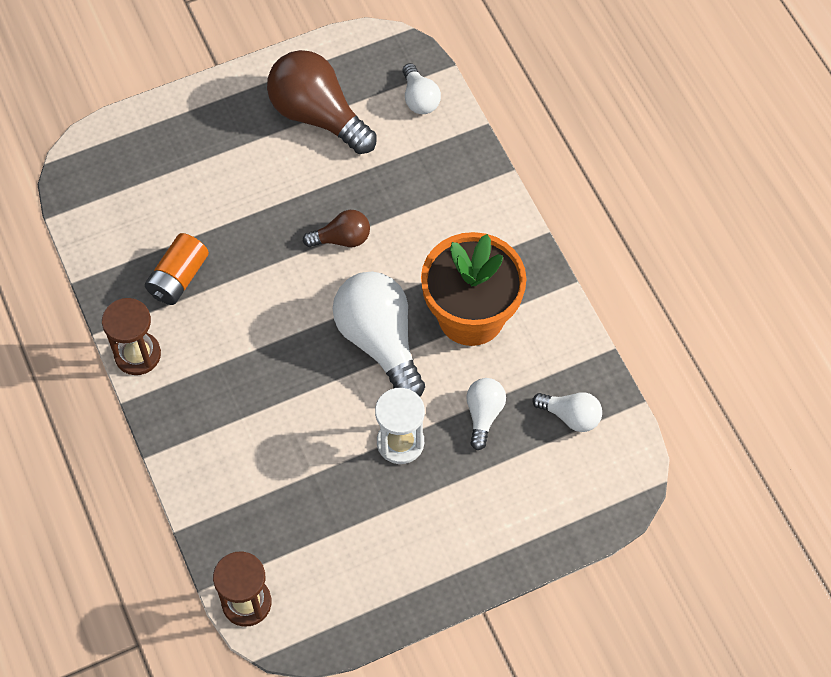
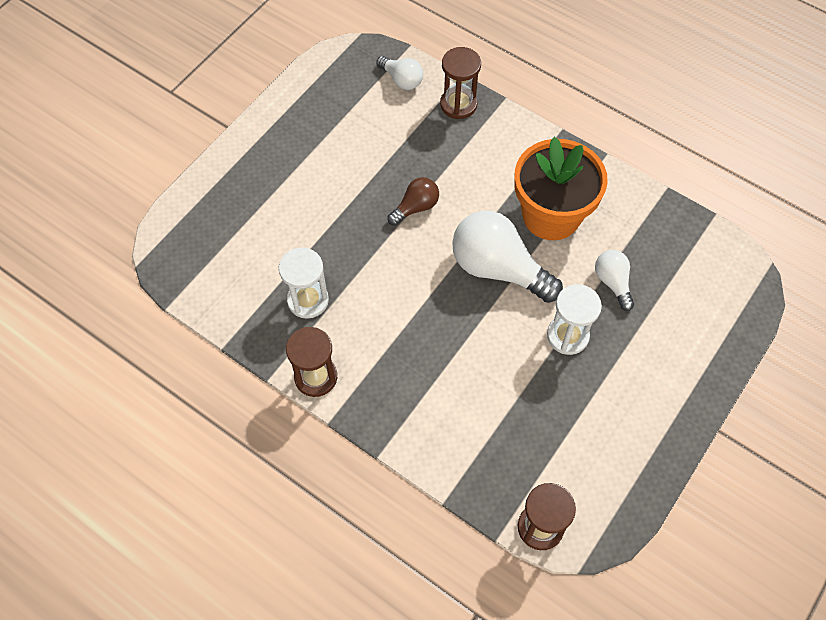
camera: 30 degrees left, 0 degrees up
orange battery [145,233,209,305] -> white hourglass [279,247,329,319]
brown light bulb [267,50,377,154] -> none
white light bulb [532,392,602,432] -> none
none -> brown hourglass [440,47,481,119]

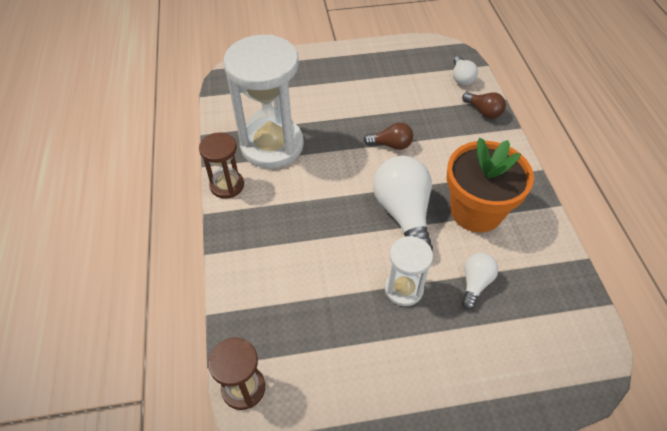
camera: 45 degrees right, 10 degrees down
white hourglass [279,247,329,319] -> white hourglass [224,35,304,169], size x1.97
brown hourglass [440,47,481,119] -> brown light bulb [462,92,506,119]

